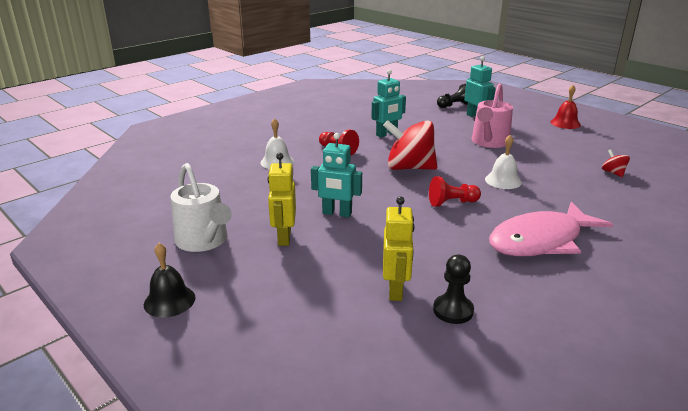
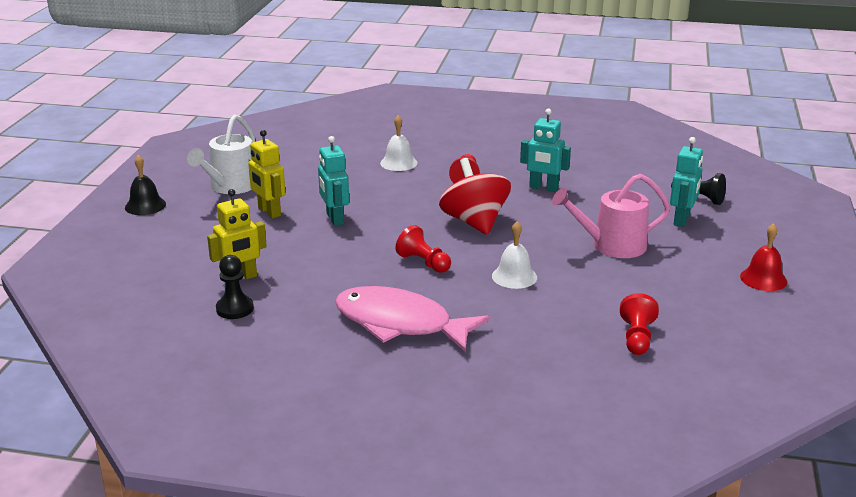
camera: 55 degrees right, 0 degrees up
yellow robot [268,153,296,246] -> yellow robot turned 90 degrees counterclockwise [248,130,286,219]
red spinning top [602,149,630,177] -> red pawn [620,293,659,355]

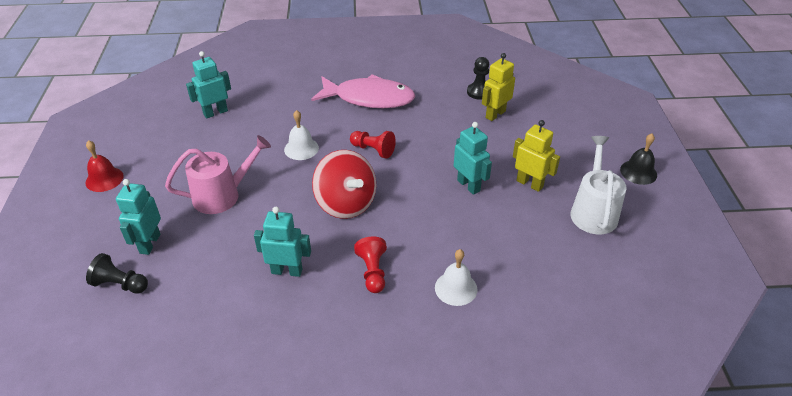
camera: 165 degrees right, 15 degrees up
red pawn [620,293,659,355] -> turquoise robot [186,51,231,118]

